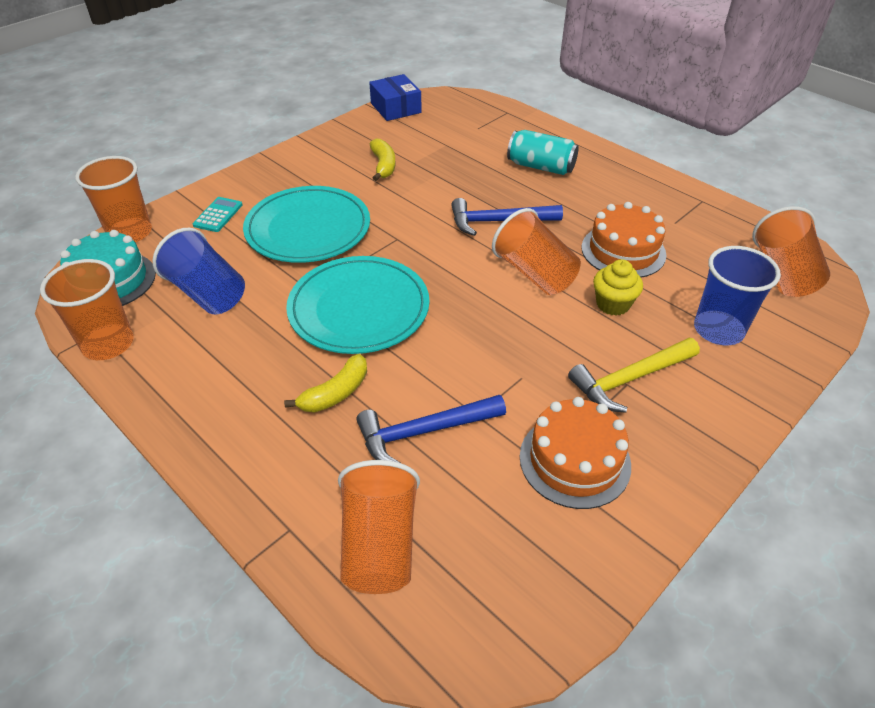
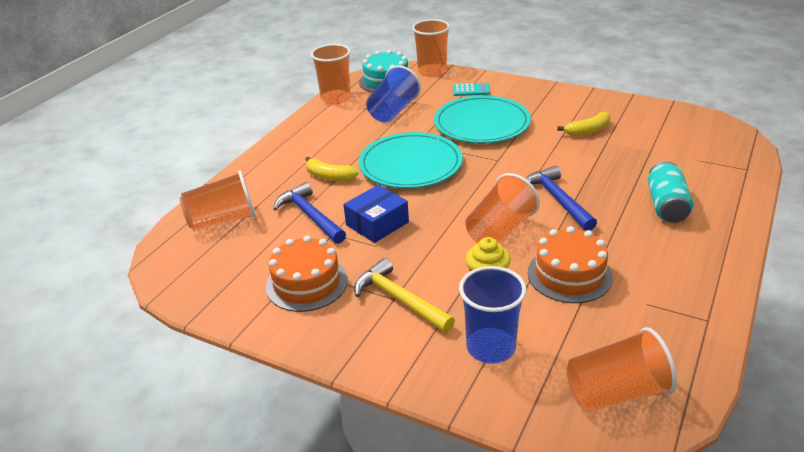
camera: 75 degrees right, 10 degrees down
blue box [369,74,422,121] -> blue box moved to [343,185,409,243]

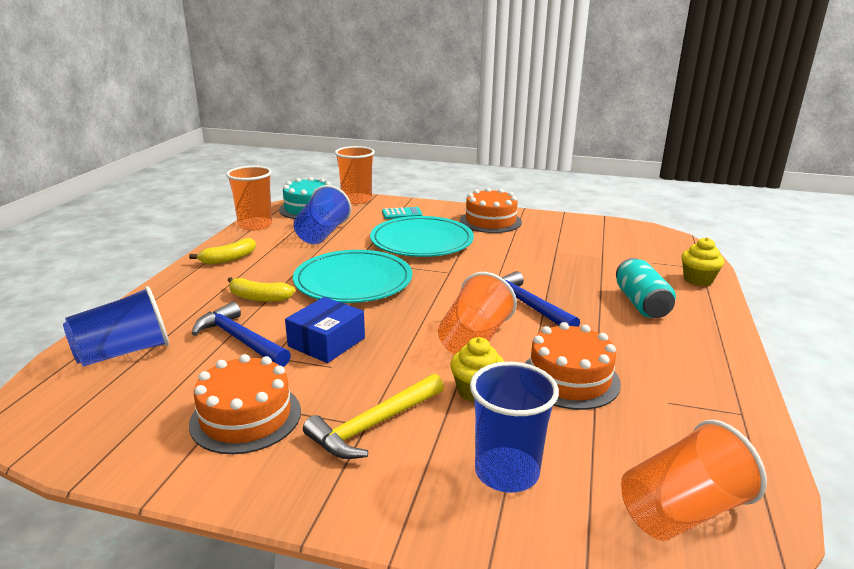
camera: 15 degrees left, 10 degrees down
orange cup [180,170,256,231] -> blue cup [63,286,169,367]
yellow hammer [354,258,455,333] -> yellow hammer turned 75 degrees counterclockwise [303,374,444,459]
yellow banana [557,112,611,136] -> yellow banana moved to [189,238,256,265]
none -> orange cake [460,188,522,233]
none -> yellow cupcake [681,237,724,286]

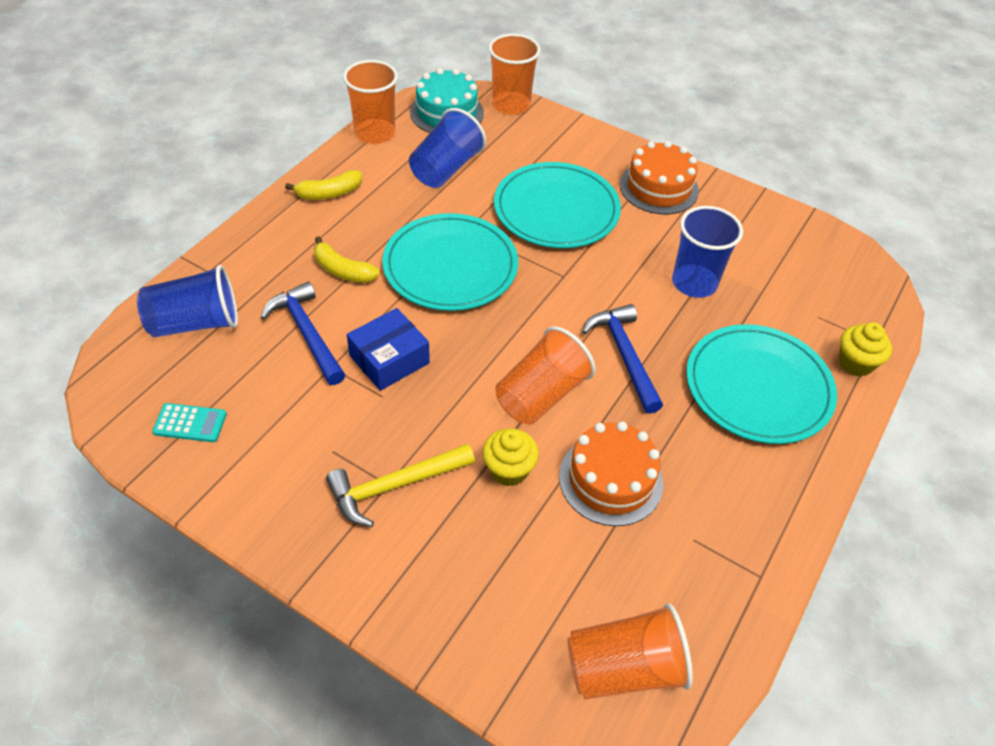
camera: 15 degrees right, 25 degrees up
orange cake [189,354,301,454] -> none
turquoise calculator [382,207,422,219] -> turquoise calculator moved to [152,403,227,442]
blue cup [470,362,559,493] -> blue cup moved to [672,206,743,298]
turquoise can [616,258,676,318] -> turquoise plate [686,324,837,444]

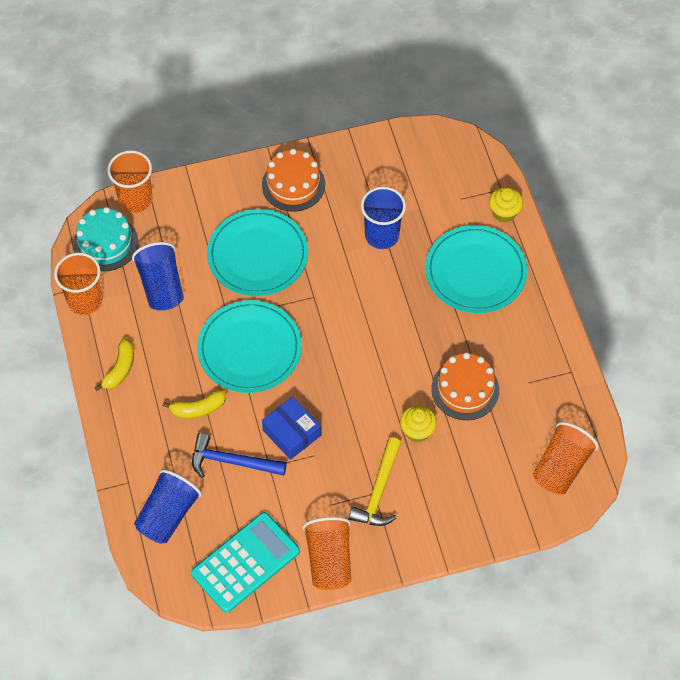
camera: 45 degrees left, 10 degrees up
turquoise calculator [152,403,227,442] -> turquoise calculator [191,512,300,613], size x2.18
blue box [347,308,430,391] -> blue box turned 45 degrees counterclockwise [262,397,321,460]
orange cup [495,326,595,425] -> orange cup moved to [302,517,351,590]
blue hammer [582,304,663,414] -> none

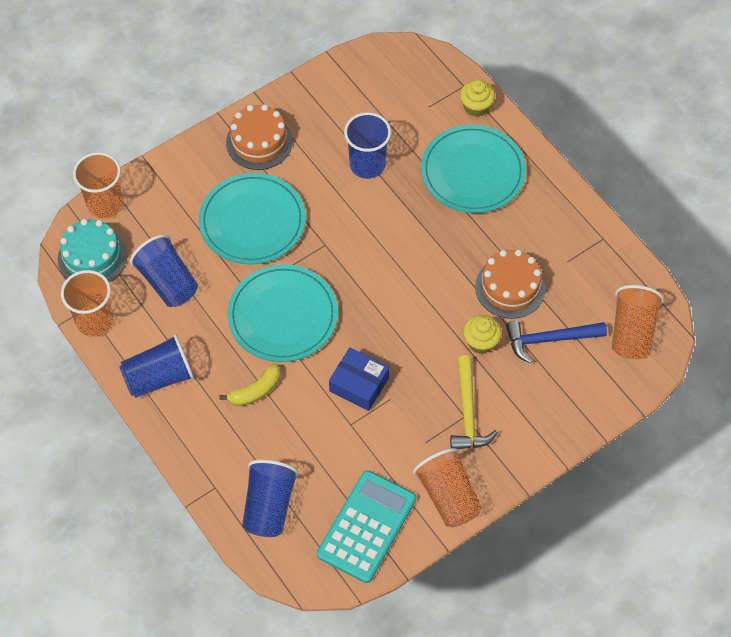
camera: 20 degrees left, 0 degrees up
yellow banana [95,338,134,391] -> blue cup [119,334,195,398]
blue hammer [192,433,287,478] -> blue hammer moved to [506,321,607,363]

